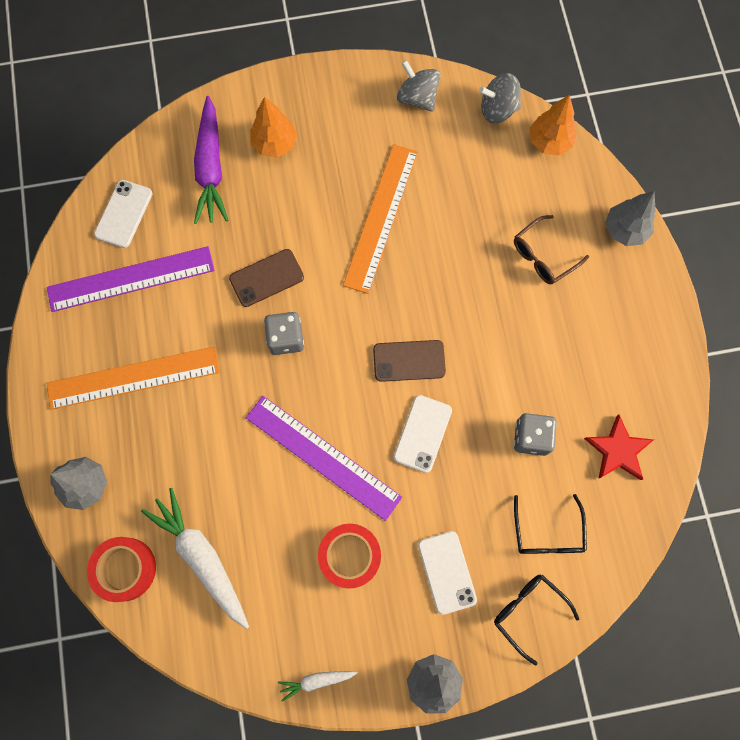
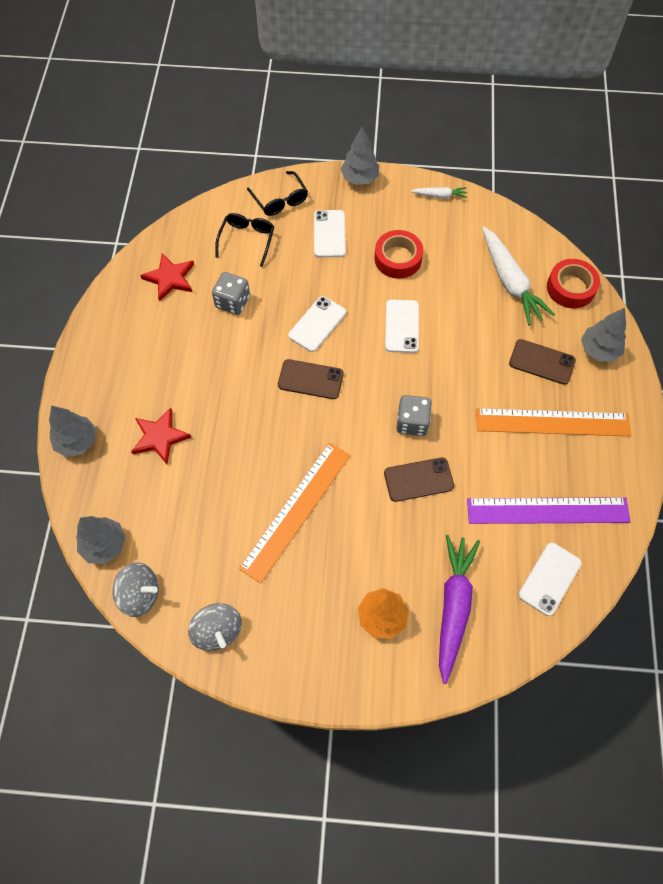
camera: 165 degrees left, 10 degrees down
purple ruler [246,396,402,521] -> white phone [385,299,419,353]
brown glasses [514,215,589,284] -> red star [131,408,191,464]
orange tree [530,95,577,156] -> grey tree [76,516,126,564]
none -> brown phone [509,339,576,385]

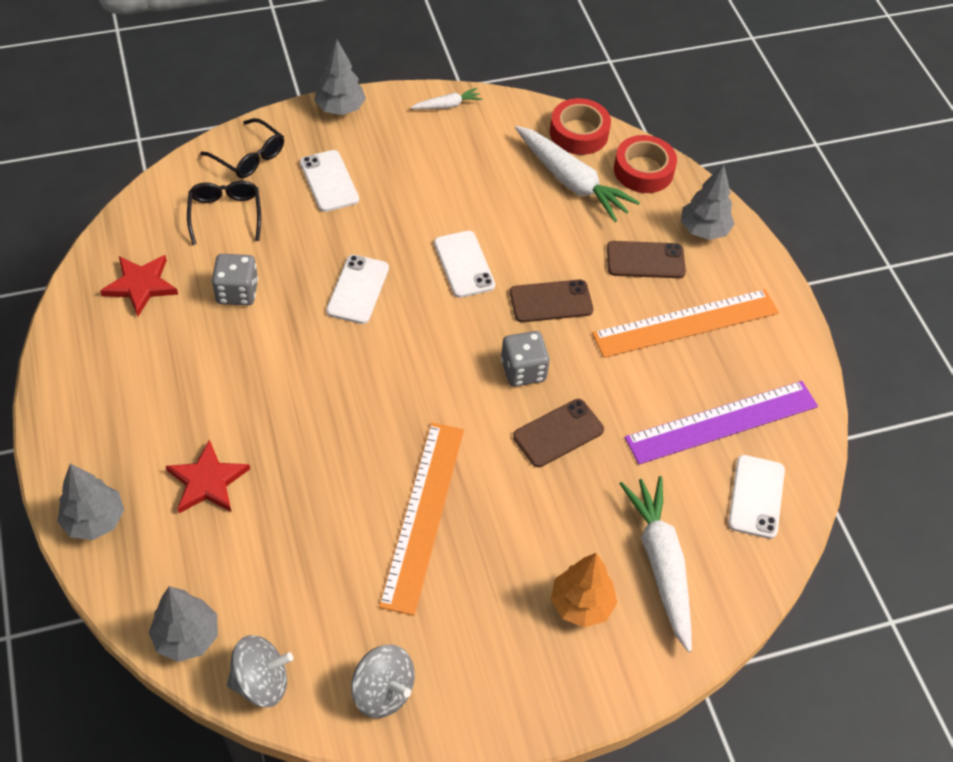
camera: 25 degrees left, 10 degrees down
brown phone [278,359,344,399] -> brown phone moved to [510,279,593,322]
red tape [374,230,423,279] -> red tape moved to [550,98,611,155]
purple carrot [439,535,480,684] -> white carrot [619,476,692,652]

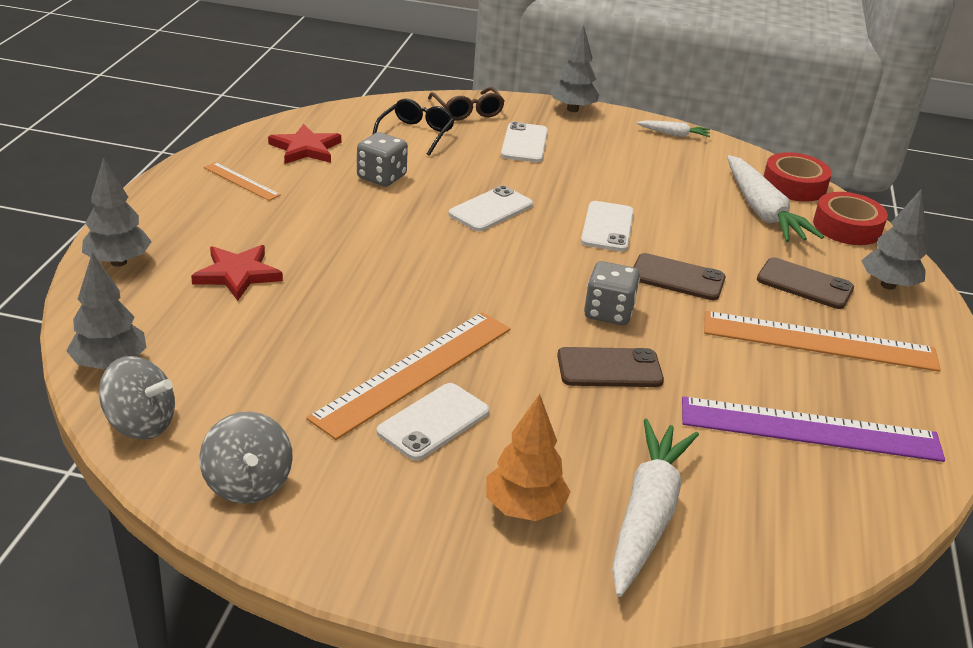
camera: 30 degrees right, 20 degrees down
black glasses [200,118,284,178] -> brown glasses [428,87,505,121]
white phone [728,455,785,539] -> white phone moved to [377,383,489,461]
none -> orange ruler [204,162,281,201]

